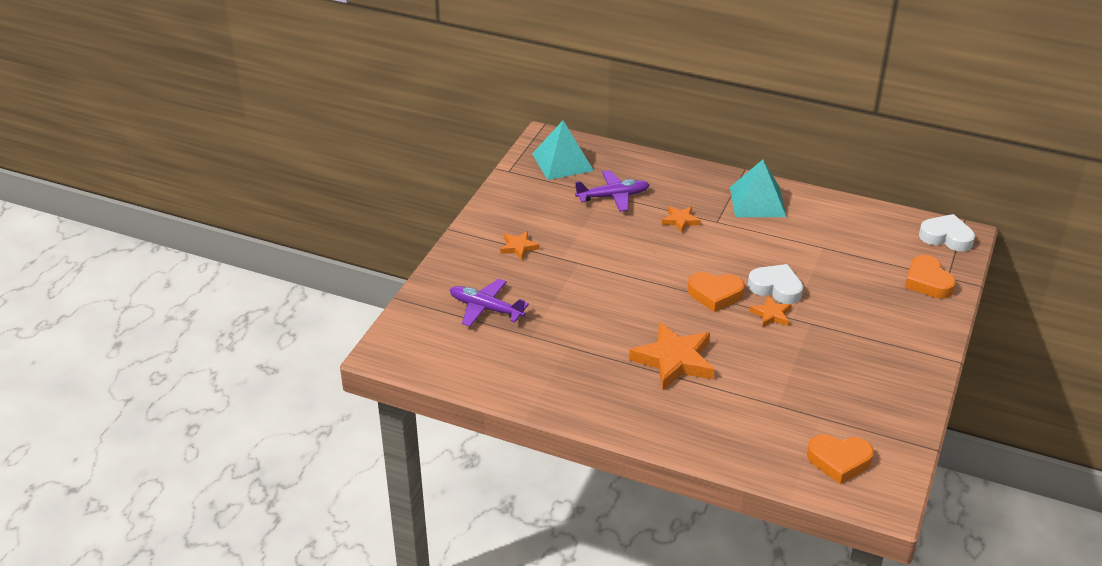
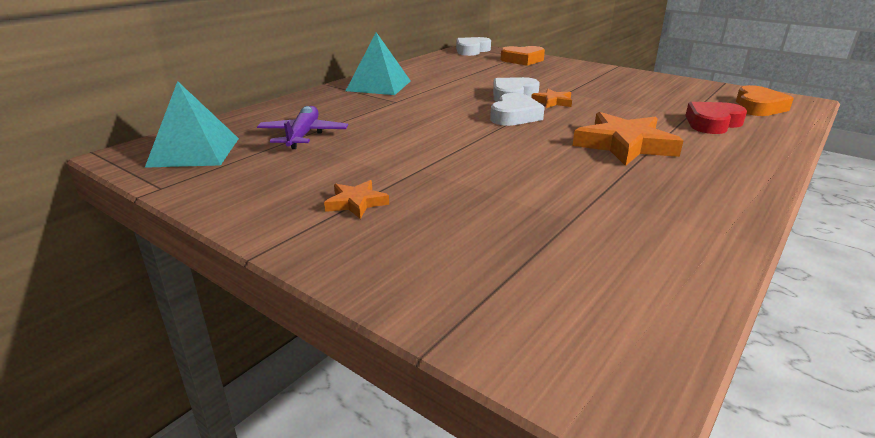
camera: 75 degrees left, 10 degrees down
purple plane [450,279,529,327] -> none
orange star [662,206,701,233] -> none
orange heart [688,272,745,312] -> white heart [490,93,545,126]
none -> red heart [685,102,747,134]

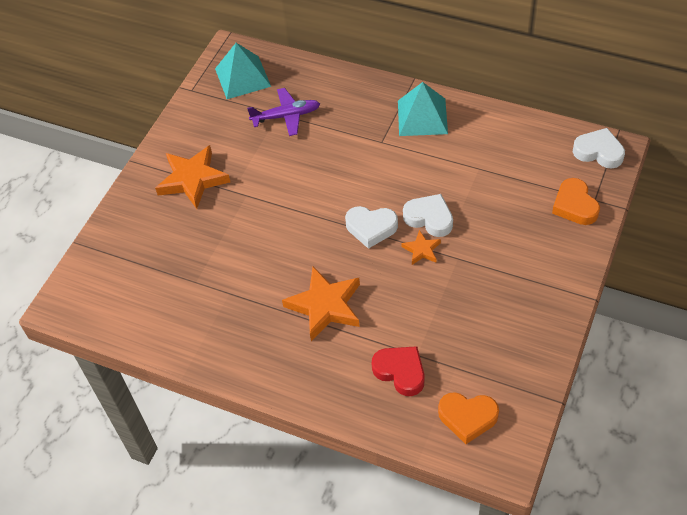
camera: 80 degrees right, 25 degrees up
orange star [324,180,389,219] -> orange star [155,145,230,209], size x1.98

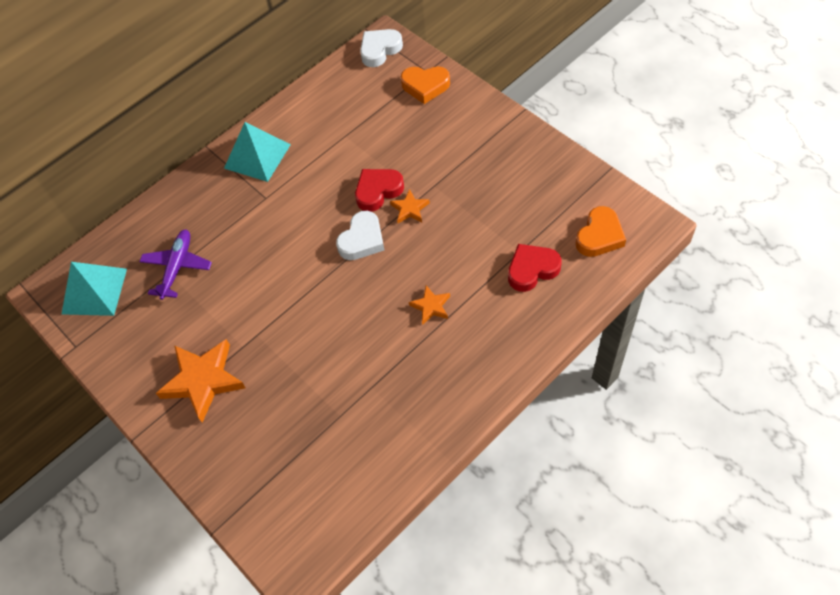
camera: 65 degrees left, 5 degrees up
orange star [282,267,360,341] -> orange star [409,285,450,325], size x0.51
white heart [403,194,453,237] -> red heart [355,169,404,212]

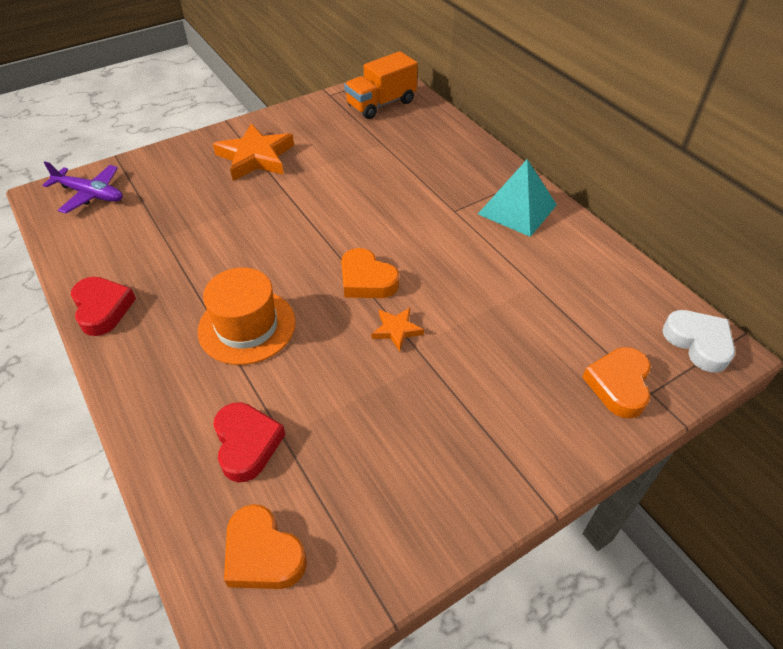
camera: 95 degrees right, 10 degrees down
turquoise pyramid [62,262,127,316] -> orange truck [344,51,418,119]
purple plane [139,229,212,300] -> purple plane moved to [43,161,123,213]
white heart [336,211,384,260] -> orange heart [341,248,399,298]
red heart [355,169,404,212] -> red heart moved to [71,277,136,336]
orange star [409,285,450,325] -> orange hat [198,268,296,365]

